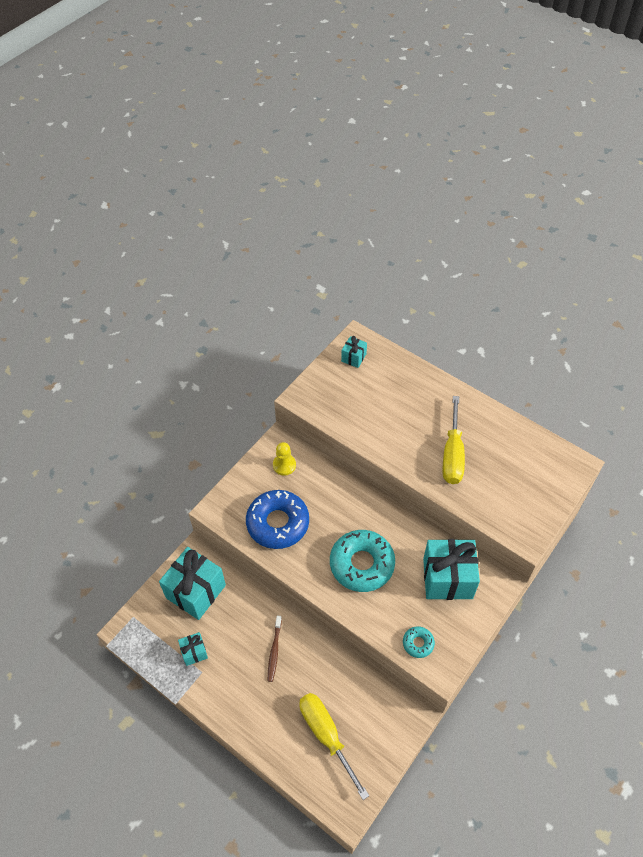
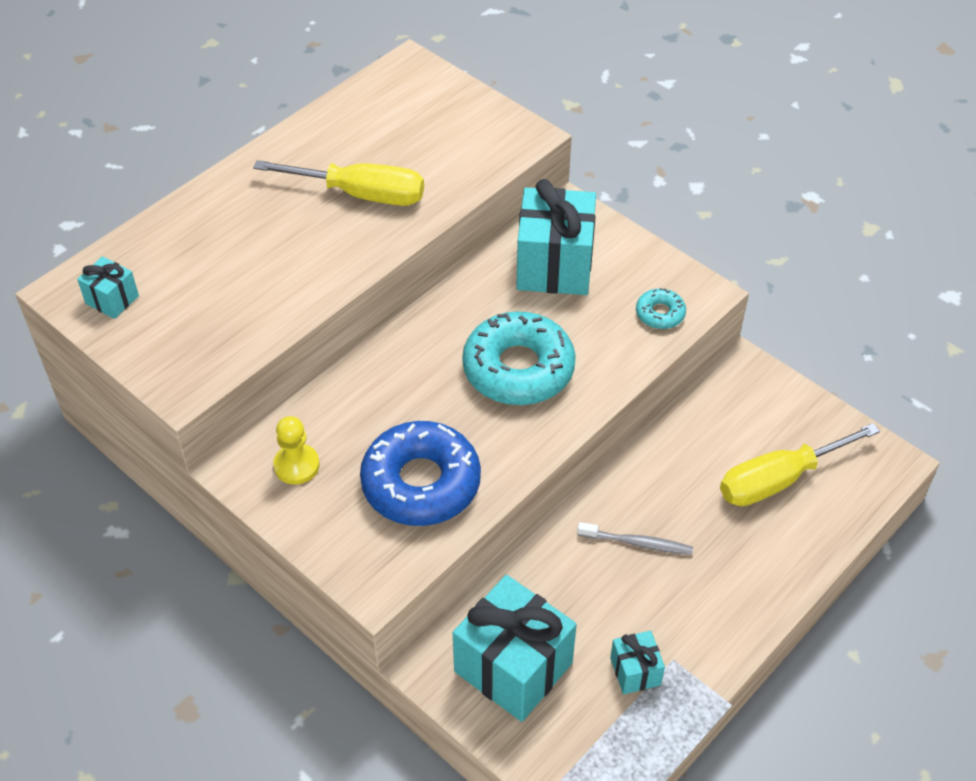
camera: 85 degrees left, 5 degrees down
brown toothbrush [268,615,282,682] -> grey toothbrush [577,522,693,555]

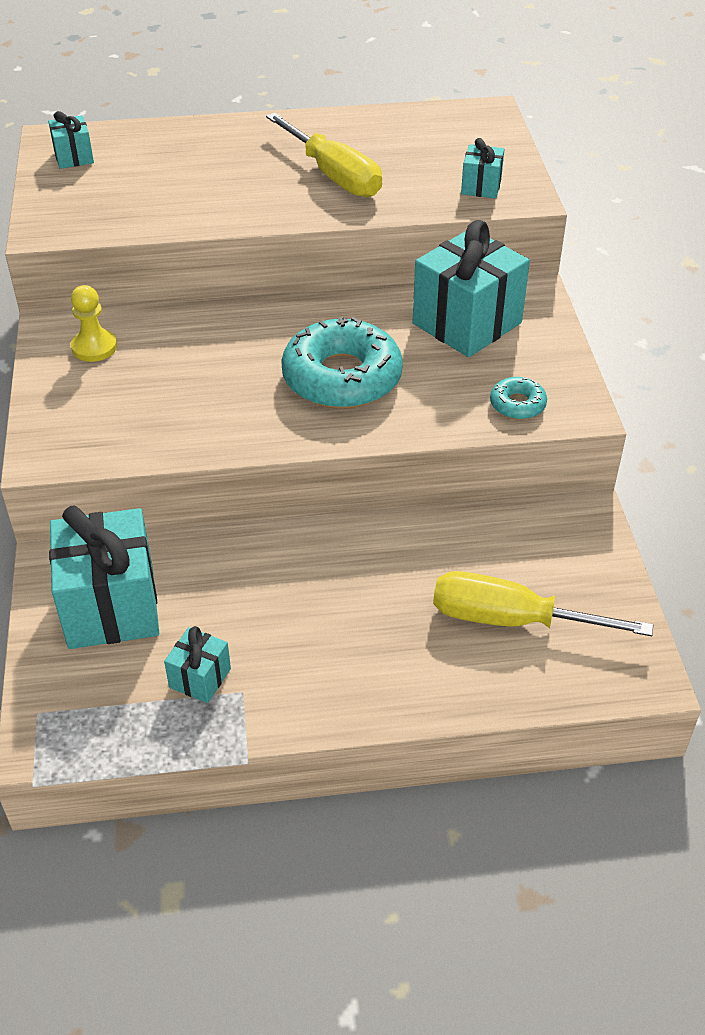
camera: 40 degrees right, 5 degrees down
blue donut [360,421,481,526] -> none
grey toothbrush [577,522,693,555] -> none
none -> turquoise gift [461,138,504,199]

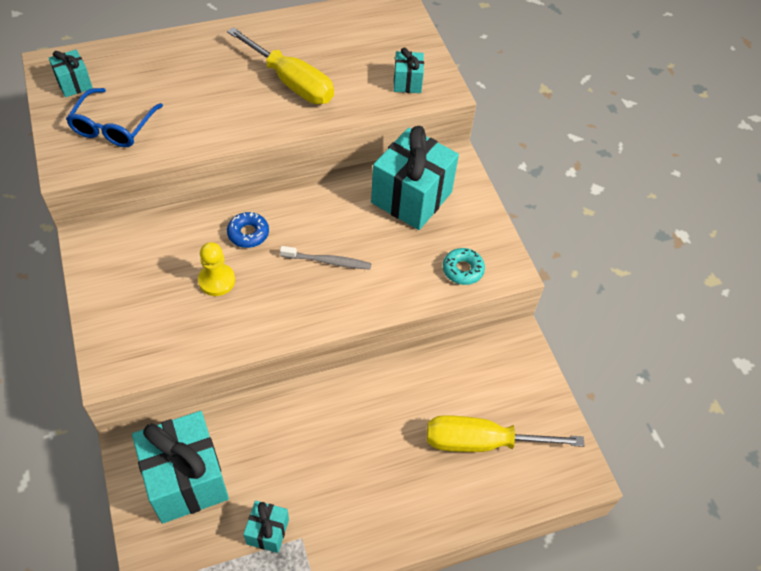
camera: 15 degrees left, 10 degrees up
yellow pawn [71,285,117,362] -> yellow pawn moved to [198,242,235,296]
turquoise donut [281,316,403,409] -> grey toothbrush [280,246,372,269]
none -> blue glasses [66,88,163,147]
none -> blue donut [227,212,269,248]

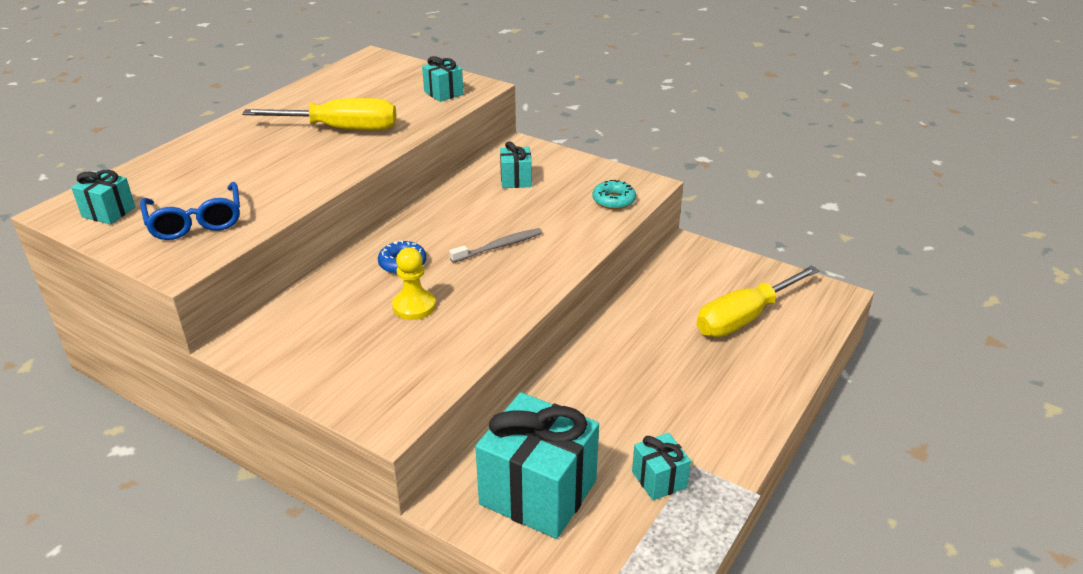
camera: 35 degrees left, 20 degrees down
turquoise gift [371,126,459,230] -> turquoise gift [500,141,532,188], size x0.48

